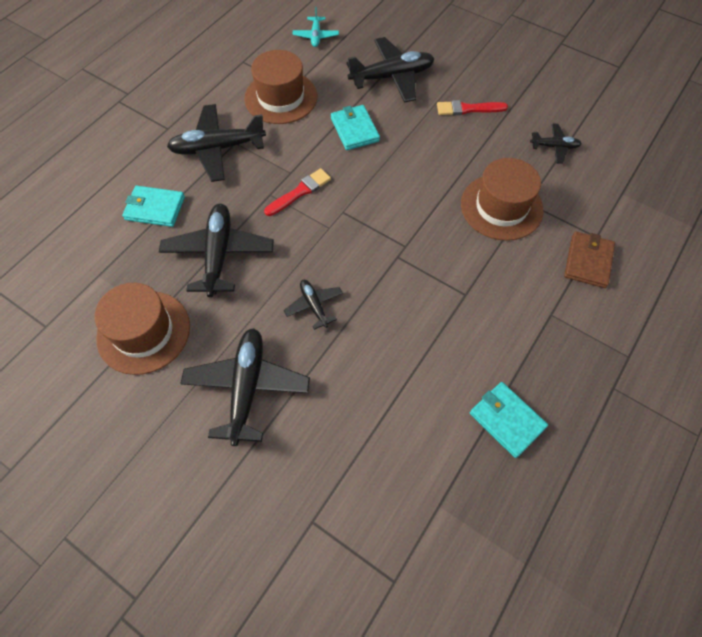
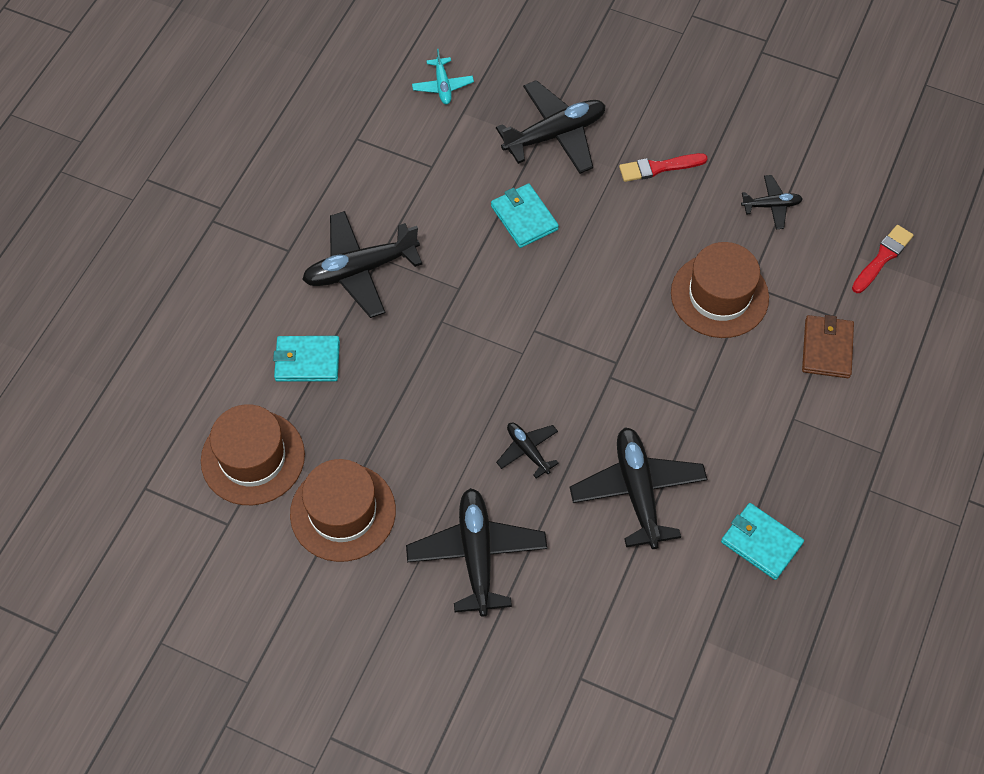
camera: 10 degrees left, 0 degrees up
black plane [159,204,274,297] -> black plane moved to [569,427,707,549]
brown hat [244,50,317,124] -> brown hat moved to [201,404,305,505]
red brush [264,168,331,216] -> red brush moved to [852,225,914,293]

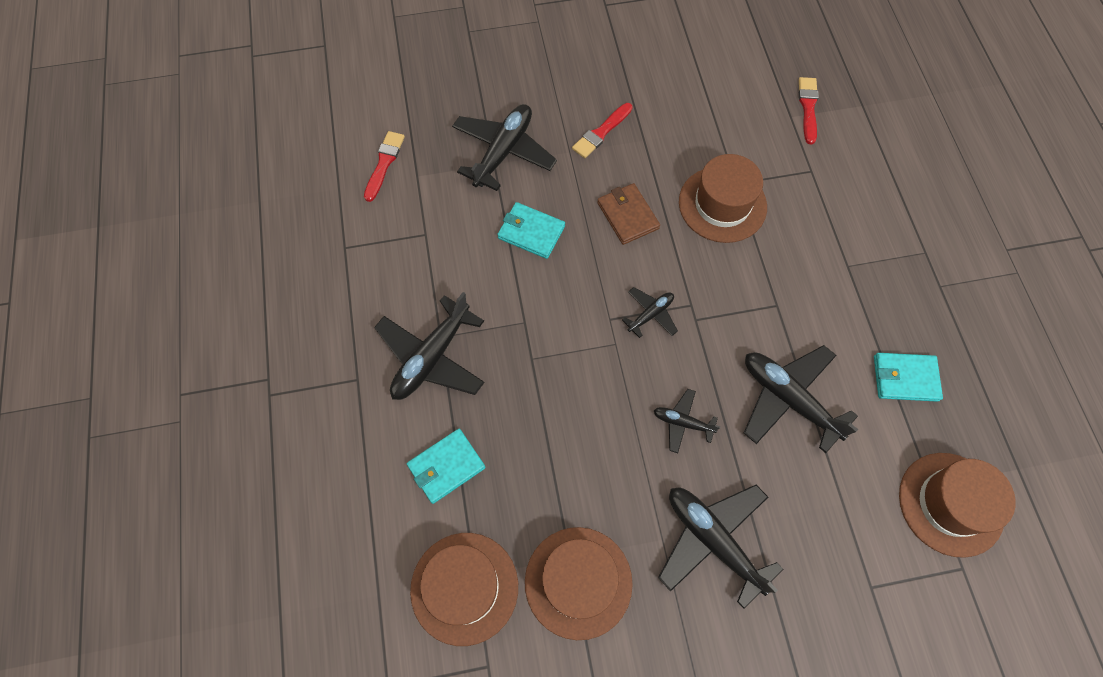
camera: 35 degrees left, 5 degrees up
turquoise plane [412,49,474,104] -> red brush [364,131,405,202]
black plane [741,175,803,229] -> black plane moved to [622,287,678,338]
brown wallet [802,315,854,378] -> brown wallet moved to [597,183,660,245]
none -> brown hat [899,453,1016,558]

